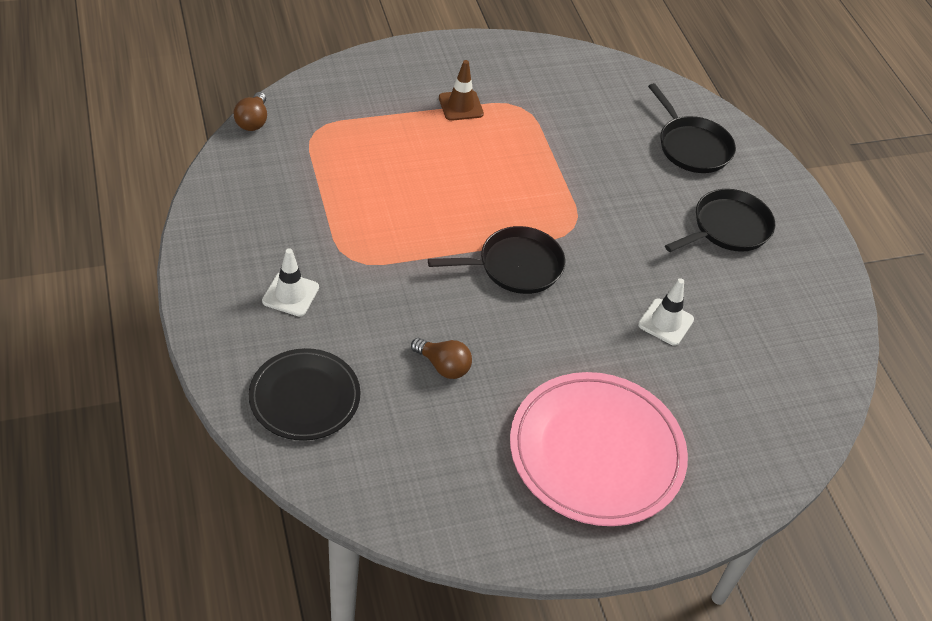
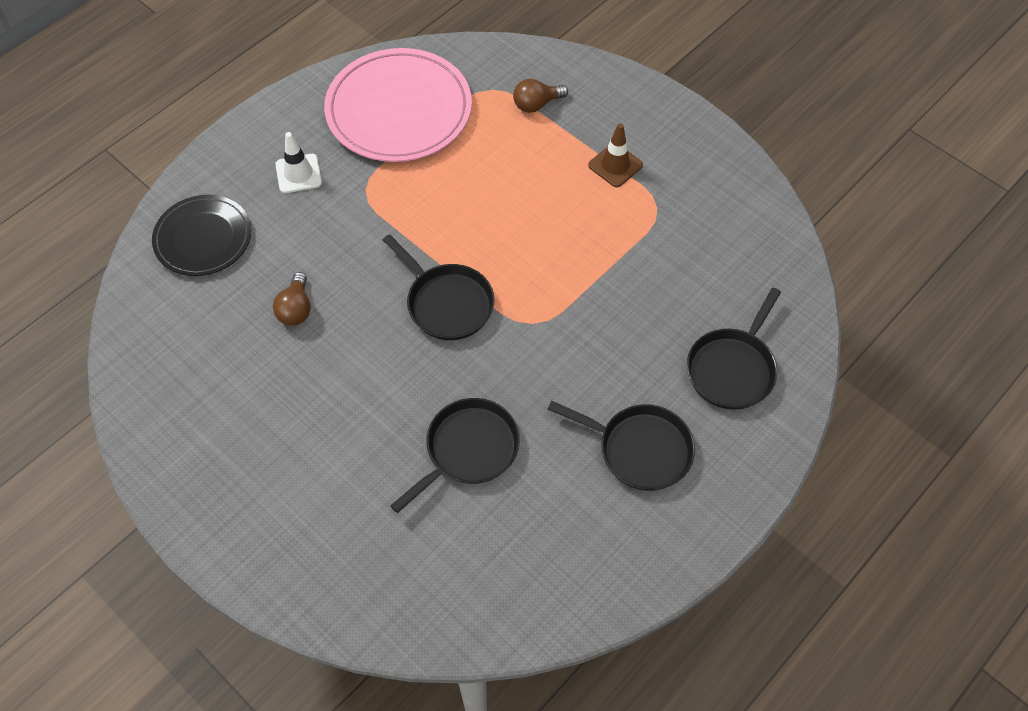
camera: 65 degrees right, 10 degrees up
brown light bulb [234,92,267,131] -> brown light bulb moved to [513,79,568,113]
pink plate [510,372,688,526] -> pink plate moved to [324,48,472,162]
white traffic cone [638,278,694,346] -> black pan [390,398,520,513]

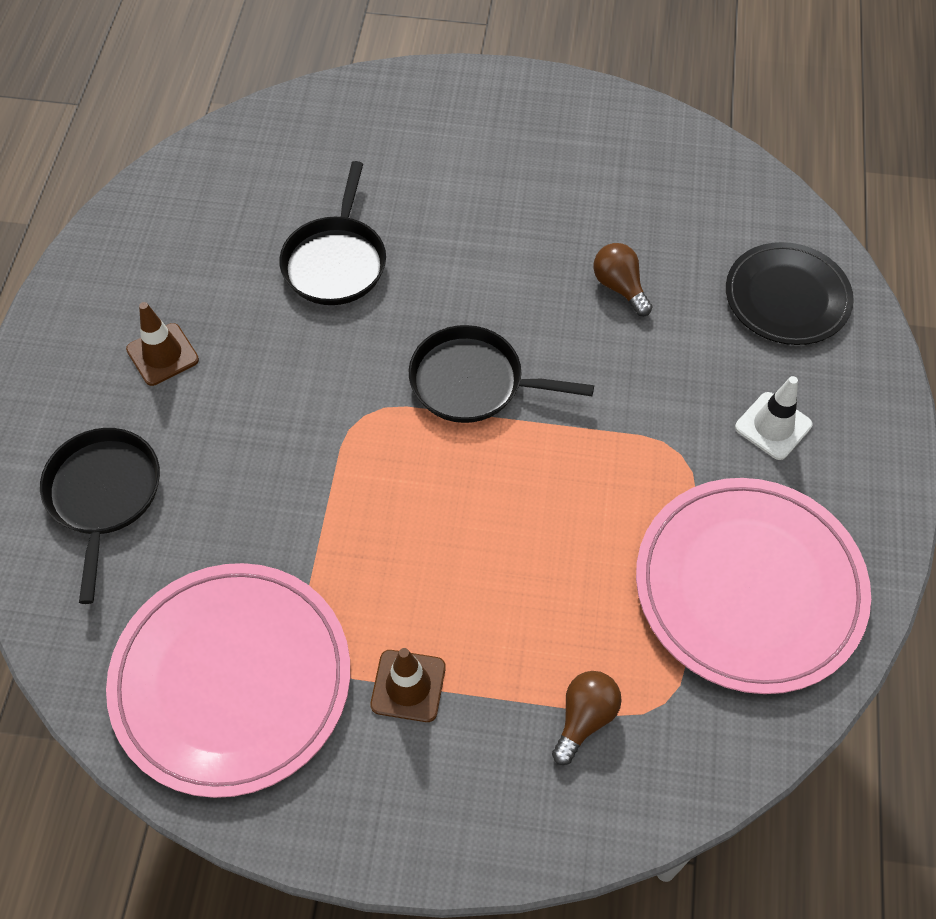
camera: 145 degrees right, 0 degrees up
black pan [548,401,695,491] -> brown traffic cone [126,302,199,386]
none -> pink plate [106,563,350,798]

